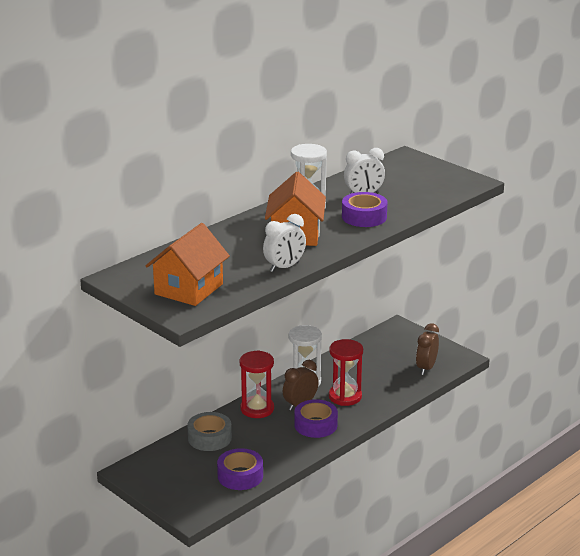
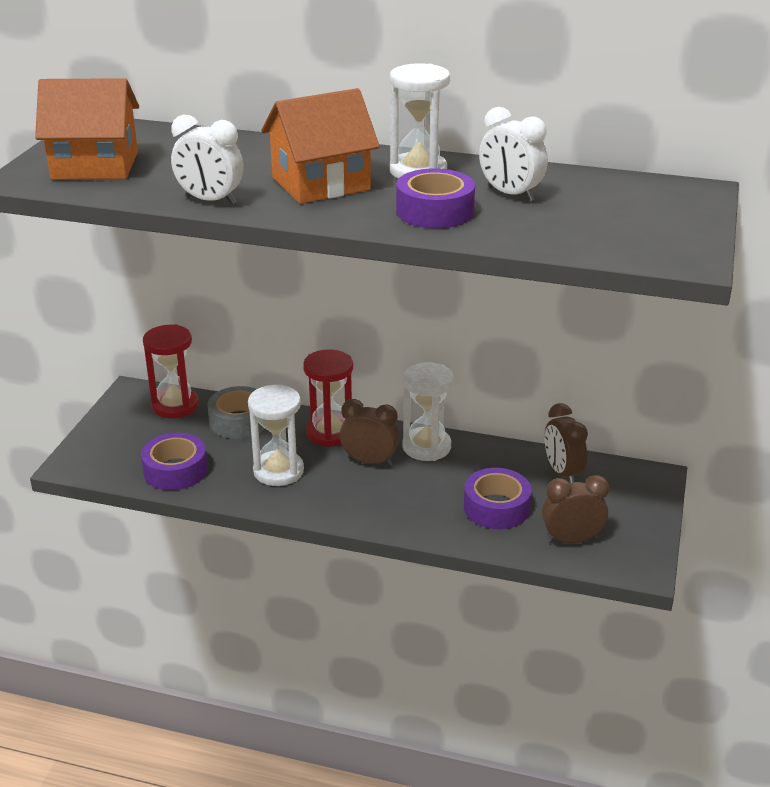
camera: 60 degrees right, 5 degrees up
purple tape [294,399,338,438] -> purple tape moved to [464,468,532,529]
red hourglass [329,339,363,406] -> red hourglass moved to [143,324,199,418]
none -> white hourglass [248,384,304,486]
none -> brown clock [545,403,588,483]

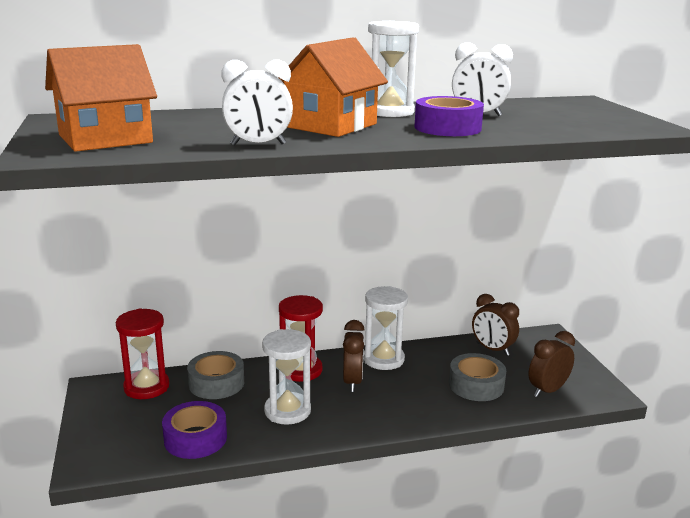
camera: 30 degrees left, 10 degrees down
brown clock [340,399,400,466] -> brown clock turned 105 degrees clockwise [343,320,365,392]
purple tape [464,468,532,529] -> grey tape [449,353,506,401]

